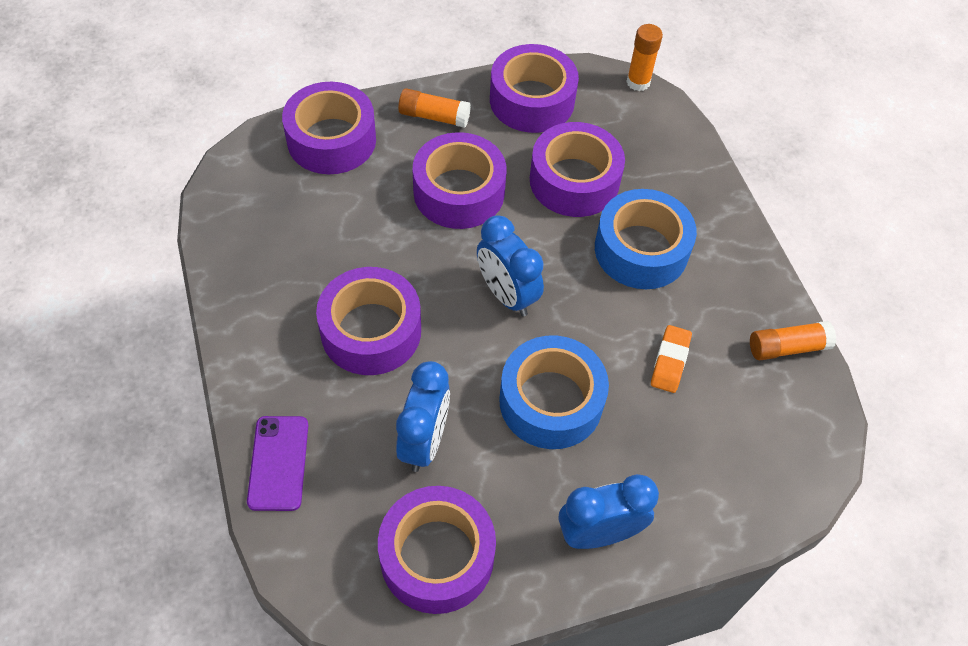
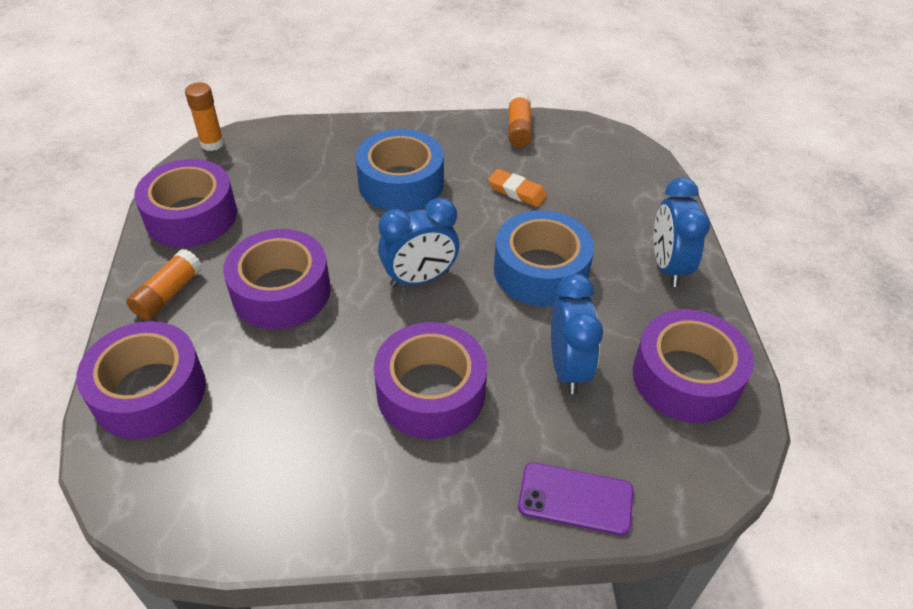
camera: 75 degrees left, 10 degrees down
blue clock [396,361,450,472] -> blue clock turned 60 degrees clockwise [551,274,603,394]
purple tape [530,122,625,217] -> none

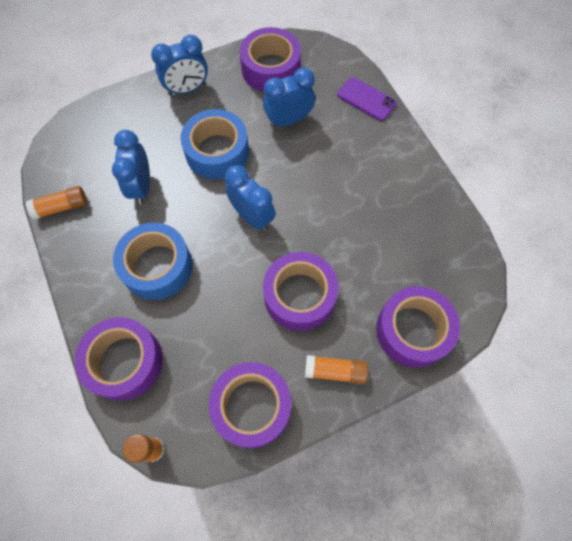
camera: 110 degrees left, 20 degrees up
purple tape [374,322,487,439] -> purple tape moved to [75,317,163,401]
orange eraser [488,169,547,207] -> blue clock [112,130,150,205]
purple phone [518,462,633,536] -> purple phone turned 45 degrees counterclockwise [337,77,397,121]

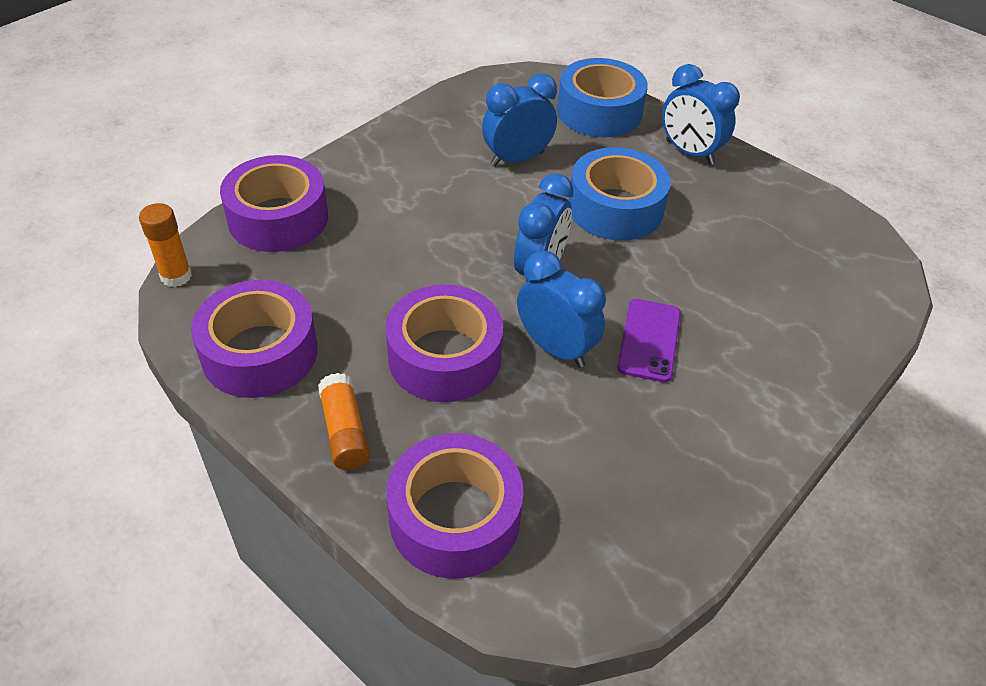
camera: 65 degrees right, 20 degrees down
orange glue stick [25,186,87,220] -> none
blue tape [113,223,192,300] -> blue tape moved to [557,58,648,137]
purple tape [240,27,301,92] -> none
blue clock [263,67,315,128] -> blue clock moved to [517,251,606,368]
purple phone [337,77,397,121] -> purple phone moved to [617,299,681,382]

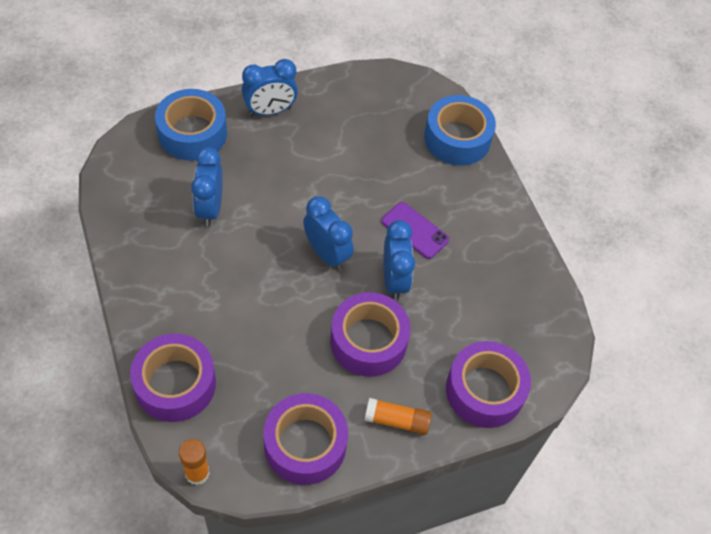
camera: 65 degrees left, 10 degrees up
blue clock [517,251,606,368] -> blue clock turned 105 degrees clockwise [384,220,415,300]
blue tape [568,147,671,241] -> blue tape moved to [424,95,496,166]

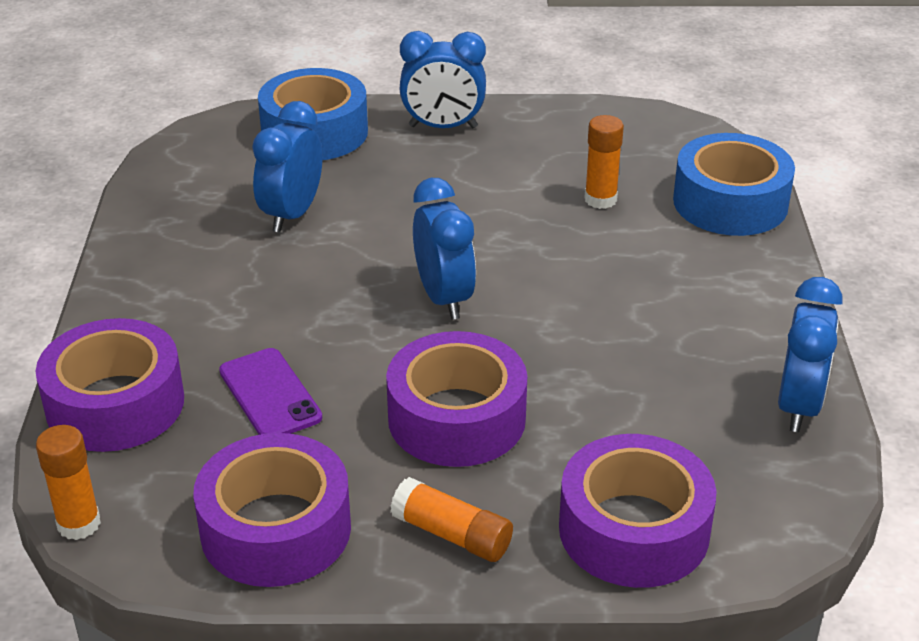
camera: 25 degrees right, 20 degrees down
purple phone [381,202,449,259] -> purple phone moved to [219,348,322,435]
blue clock [384,220,415,300] -> blue clock moved to [778,277,843,432]
none -> orange glue stick [585,115,624,209]

